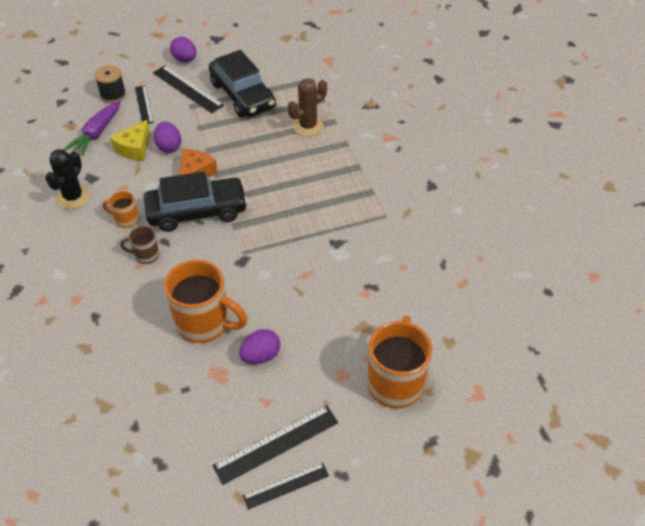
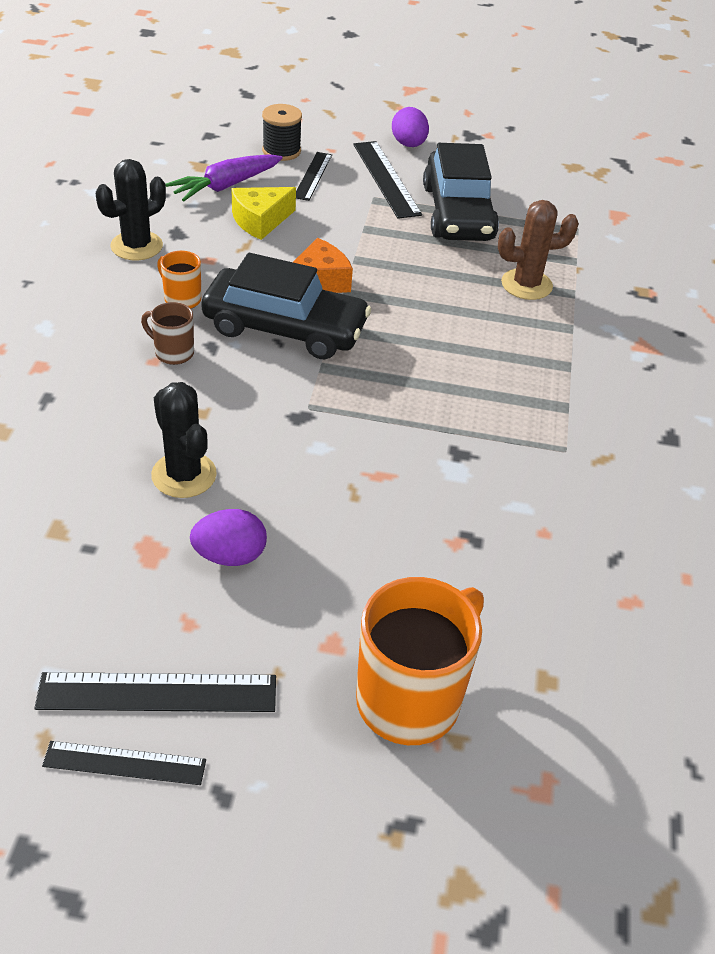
camera: 25 degrees right, 5 degrees down
purple egg [154,122,181,153] -> none
orange mug [164,260,248,343] -> black cactus [151,382,217,498]

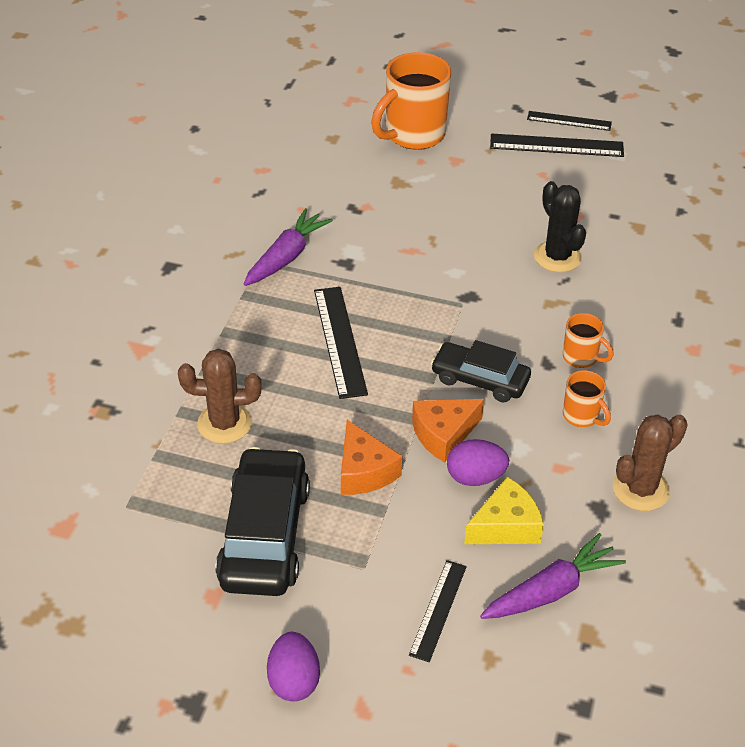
camera: 170 degrees left, 0 degrees up
black cactus [96,159,166,260] -> brown cactus [613,414,688,511]
brown mug [141,302,194,365] -> orange mug [563,313,614,368]
purple egg [190,509,267,566] -> purple egg moved to [447,439,509,486]
black car [201,253,371,359] -> black car [431,340,531,403], size x0.63
black spool [262,104,302,161] -> none
black ruler [353,141,422,219] -> black ruler moved to [314,287,368,399]
none -> purple carrot [243,208,333,286]
none -> orange cheese [341,420,402,495]

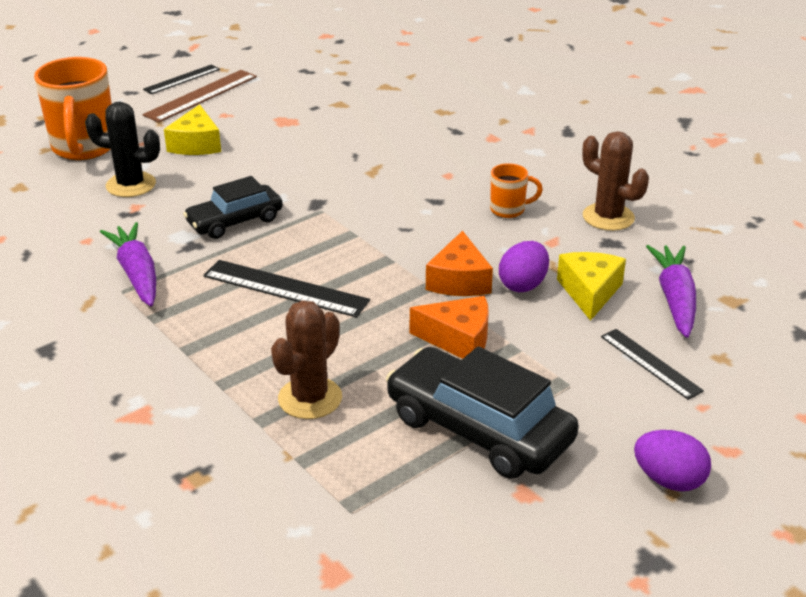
camera: 55 degrees left, 10 degrees down
black car [431,340,531,403] -> black car moved to [183,176,283,239]
black ruler [490,134,624,157] -> brown ruler [143,70,257,123]
black cactus [534,181,586,272] -> black cactus moved to [85,102,160,197]
orange mug [563,313,614,368] -> none
brown cactus [613,414,688,511] -> brown cactus turned 45 degrees counterclockwise [582,131,649,231]
none -> yellow cheese [164,104,221,155]

